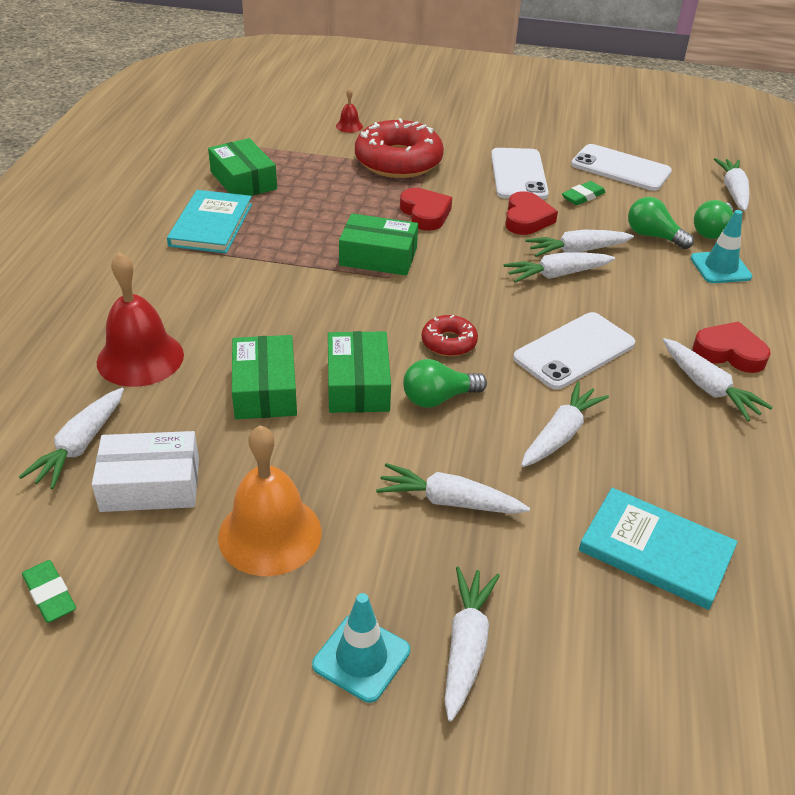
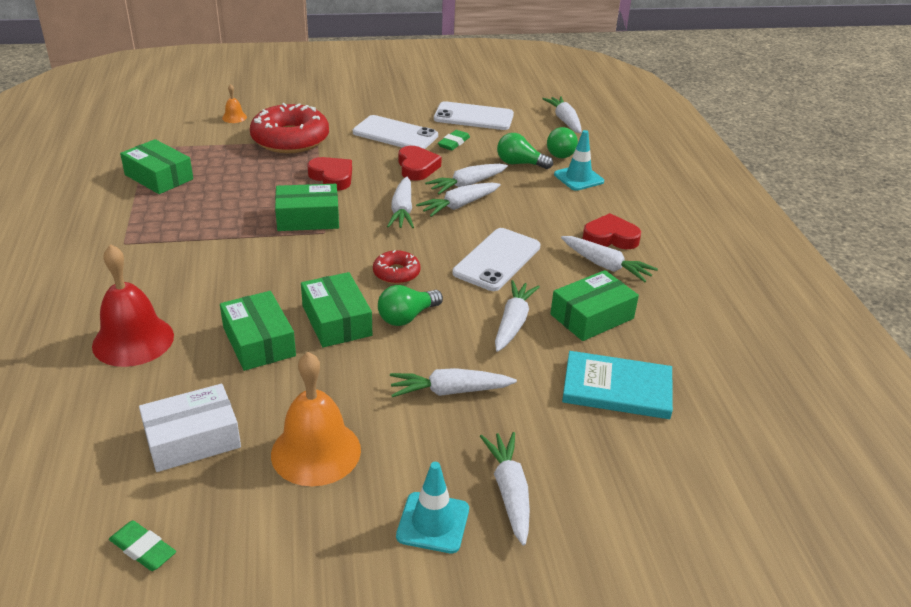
camera: 20 degrees left, 5 degrees down
white carrot [19,388,124,489] -> white carrot moved to [387,177,414,228]
turquoise book [167,190,252,253] -> none
red bell [336,88,363,133] -> orange bell [222,84,247,123]
white phone [491,148,549,200] -> white phone turned 45 degrees counterclockwise [353,115,438,149]
none -> green box [550,270,639,341]

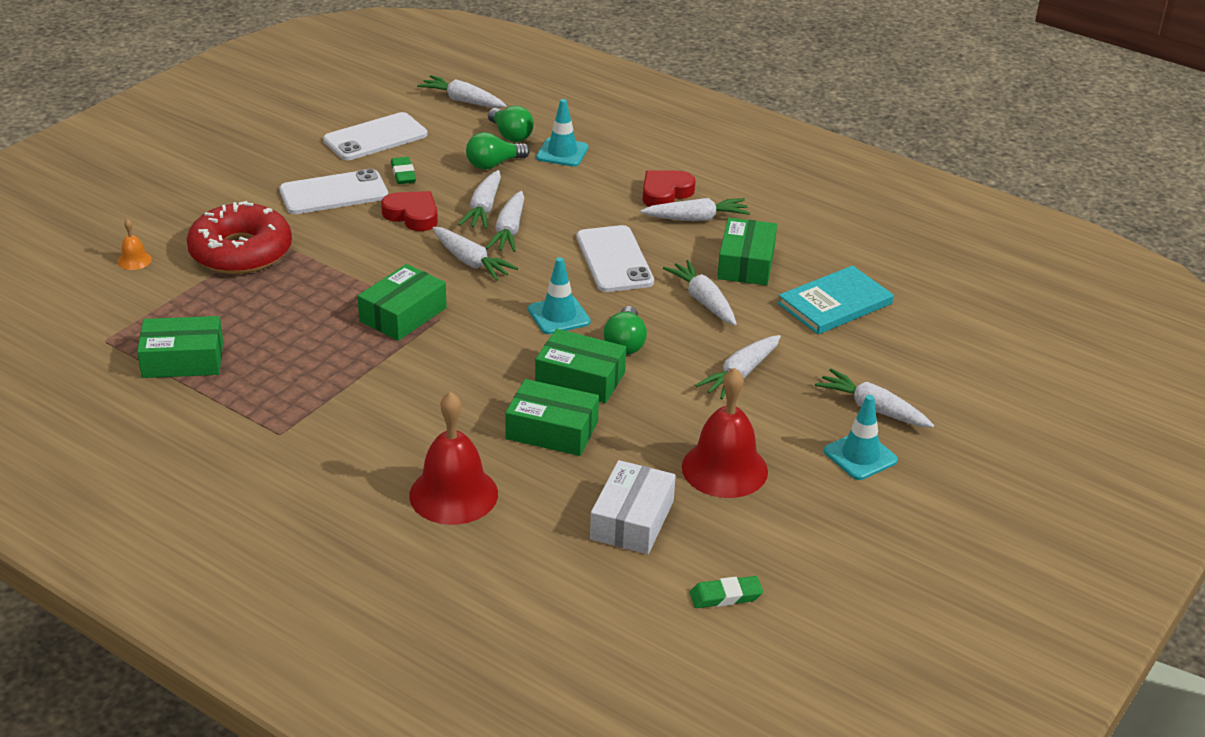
camera: 45 degrees left, 0 degrees up
orange bell [271,352,361,486] -> red bell [682,368,768,498]
red heart [307,157,352,191] -> none
red donut [373,250,421,284] -> turquoise traffic cone [528,257,591,334]

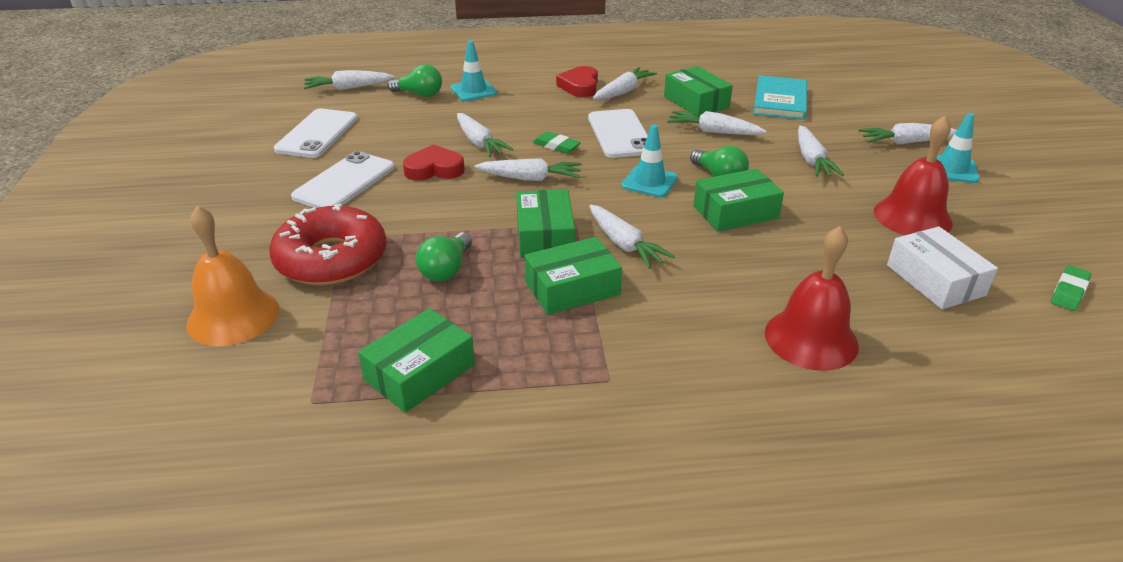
camera: 40 degrees left, 0 degrees up
orange bell [117,219,152,270] -> orange bell [186,205,279,346], size x2.22
green eraser [391,157,416,184] -> green eraser moved to [533,131,581,154]
green light bulb [466,132,530,170] -> green light bulb moved to [416,233,472,282]
white carrot [486,191,524,252] -> white carrot moved to [589,205,675,269]
green box [505,379,599,456] -> green box moved to [525,237,622,315]
white phone [577,225,654,292] -> white phone turned 45 degrees clockwise [588,109,648,158]

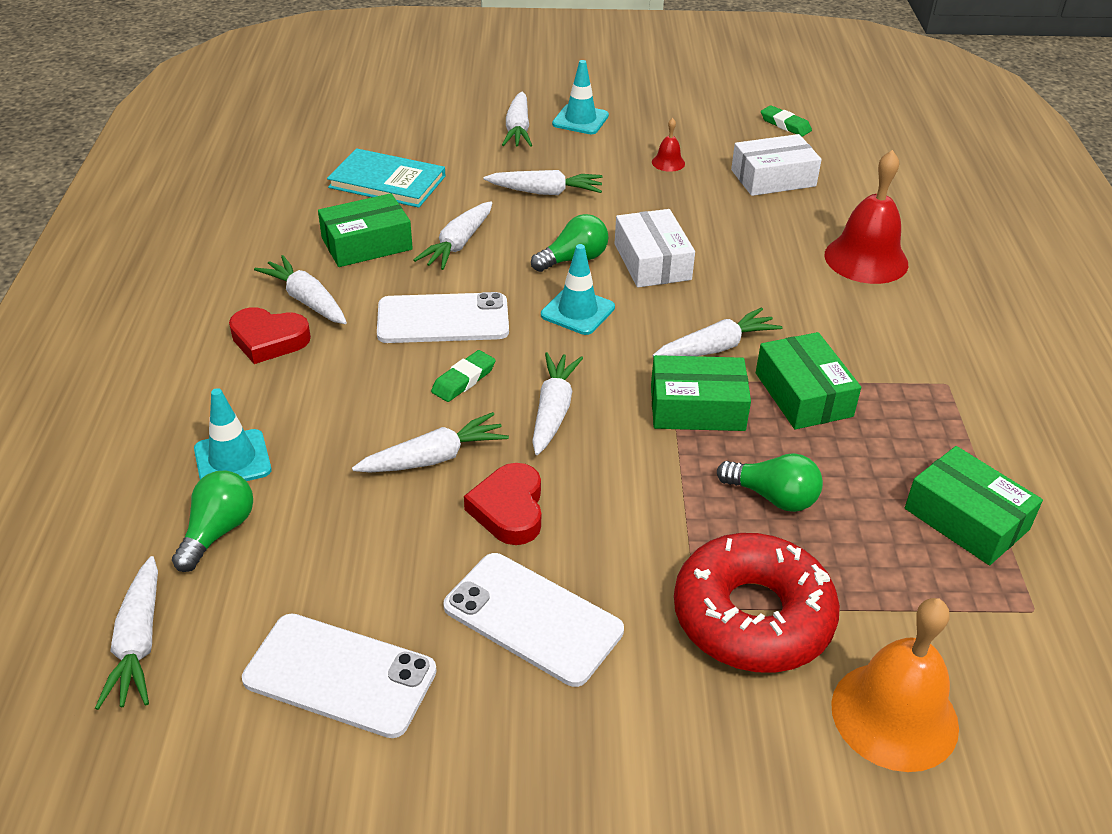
camera: 85 degrees left, 5 degrees up
green box [693,168,784,232] -> white box [615,209,695,287]
red bell [874,116,953,235] -> red bell [652,118,685,172], size x0.45

